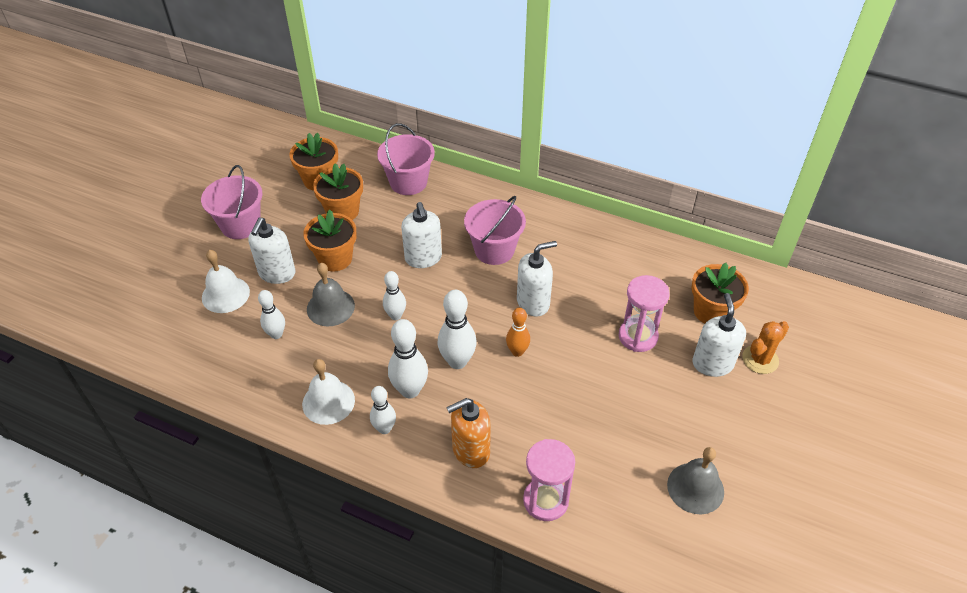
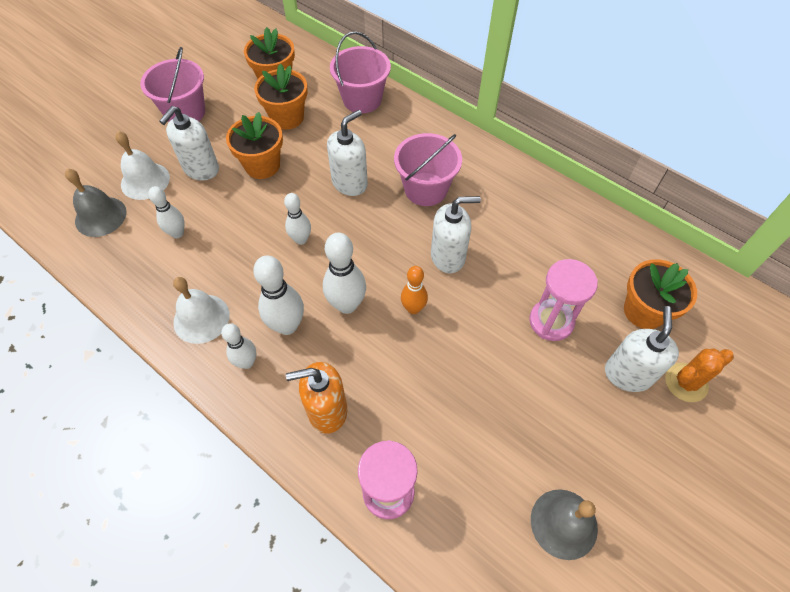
camera: 15 degrees right, 10 degrees up
grey bell [307,263,355,326] -> grey bell moved to [65,169,127,237]
white soap dispenser [401,202,442,268] -> white soap dispenser turned 135 degrees counterclockwise [327,110,368,196]

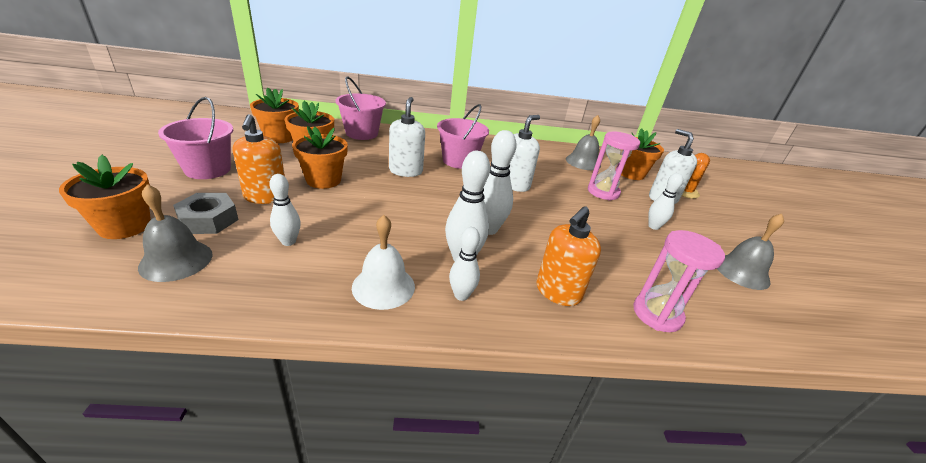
camera: 45 degrees left, 25 degrees down
white bell [115,131,170,200] -> grey nut [173,193,239,234]
white soap dispenser [159,106,219,181] -> orange soap dispenser [233,114,285,204]
white bowling pin [284,193,311,245] -> white bowling pin moved to [648,173,683,230]
orange bowling pin [401,266,428,314] -> none
none -> orange flower pot [59,155,151,239]
none -> grey bell [566,115,601,170]

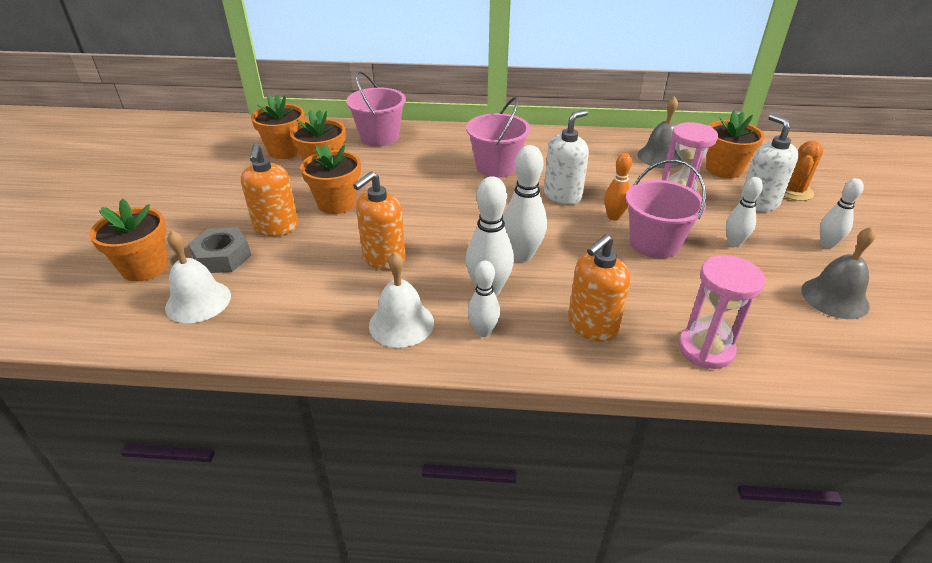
camera: 10 degrees right, 5 degrees up
grey bell [138,184,213,282] -> white bell [165,230,231,323]
pink bucket [158,97,233,179] -> pink bucket moved to [626,159,706,259]
white bowling pin [269,174,301,246] -> white bowling pin moved to [820,178,864,248]
white soap dispenser [389,97,425,177] -> none
none -> orange soap dispenser [353,171,406,270]
none -> orange bowling pin [604,153,632,221]

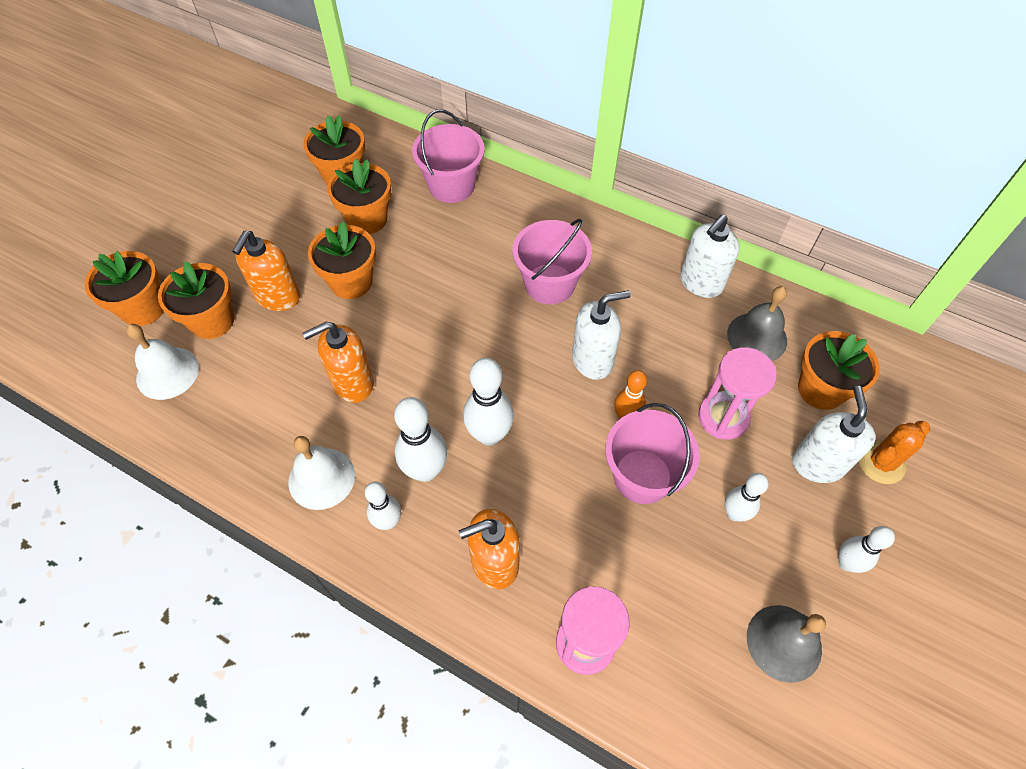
camera: 25 degrees right, 20 degrees up
grey nut [188,227,252,273] -> orange flower pot [158,261,234,339]
none -> white soap dispenser [680,215,740,298]

